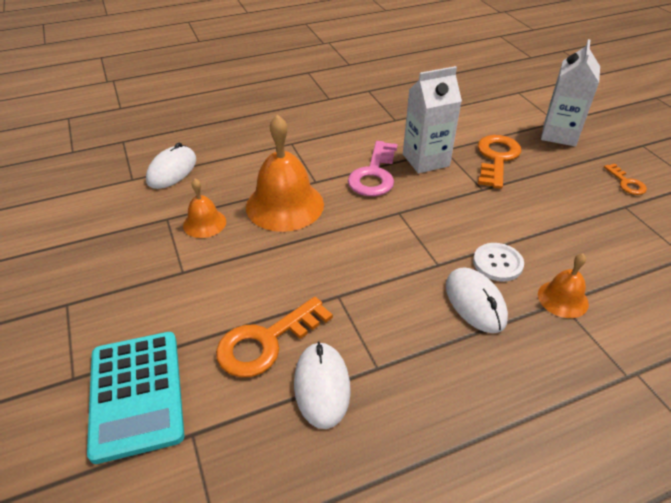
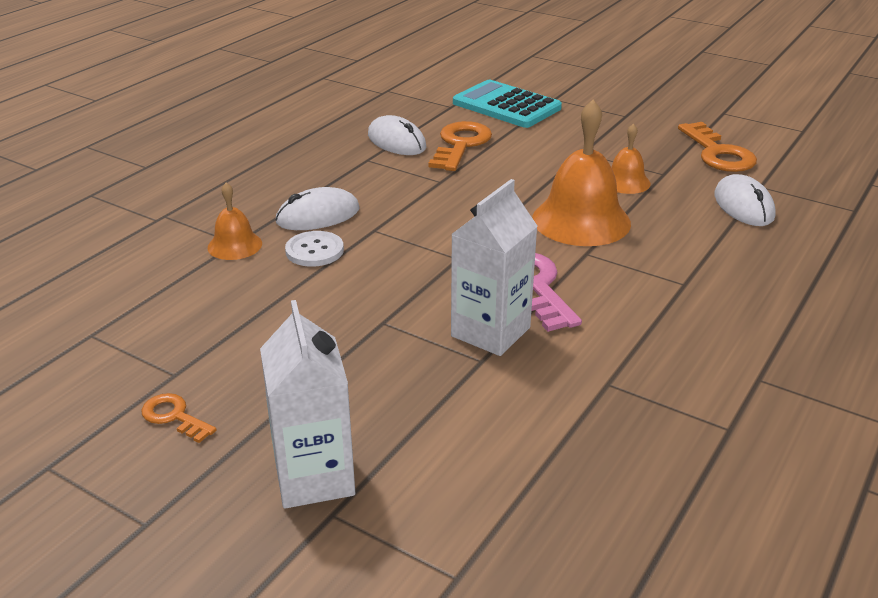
camera: 145 degrees right, 10 degrees down
white mouse [446,267,508,333] -> white mouse turned 60 degrees counterclockwise [275,187,360,230]
orange key [478,135,521,189] -> orange key moved to [678,122,757,172]

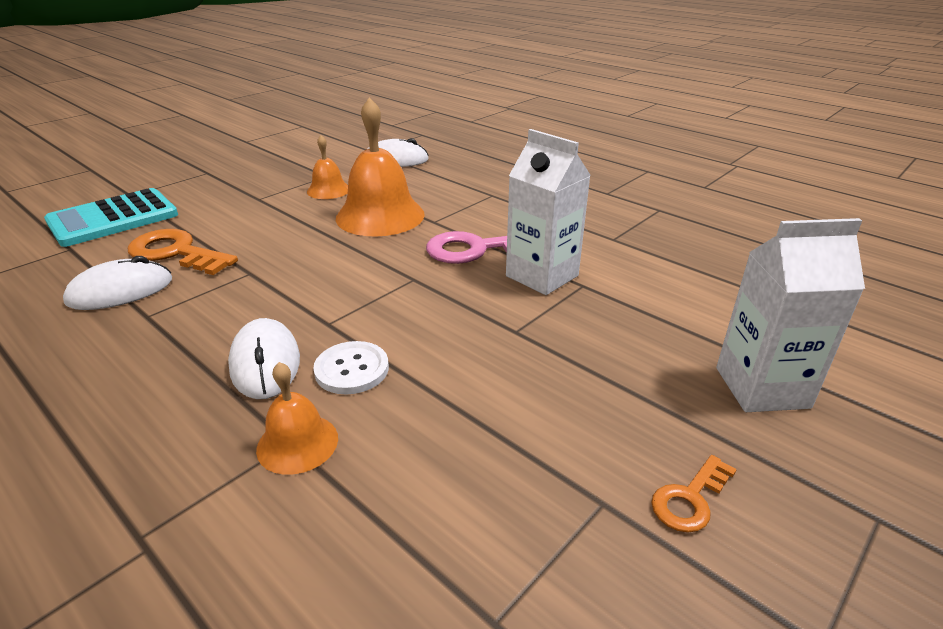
camera: 80 degrees left, 0 degrees up
orange key [678,122,757,172] -> none

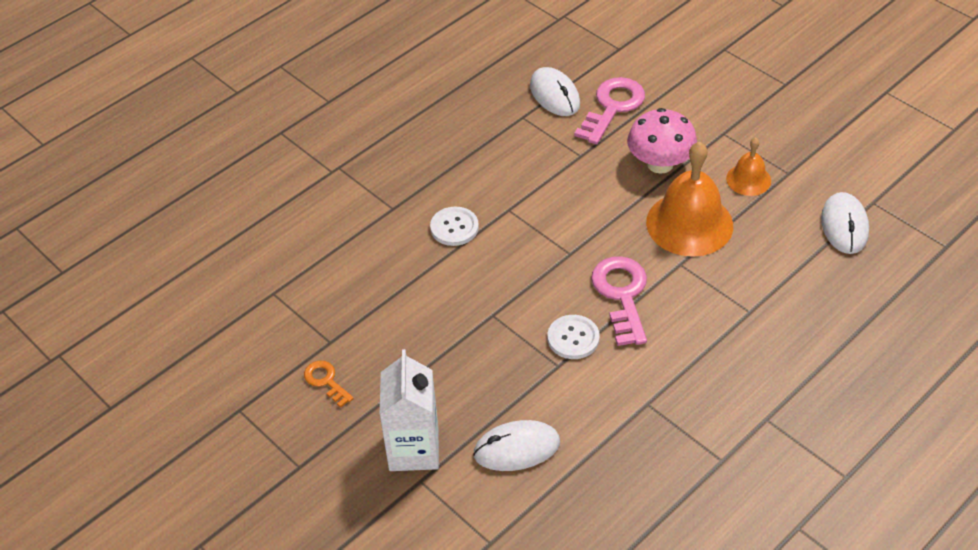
camera: 95 degrees right, 15 degrees up
turquoise calculator [44,188,178,247] -> none
orange key [128,229,238,275] -> pink key [574,77,645,144]
white mouse [228,318,300,399] -> white mouse moved to [473,420,560,471]
orange bell [256,362,338,475] -> none
white carton [506,129,591,295] -> white button [548,315,600,359]
none -> pink mushroom [627,108,697,174]

